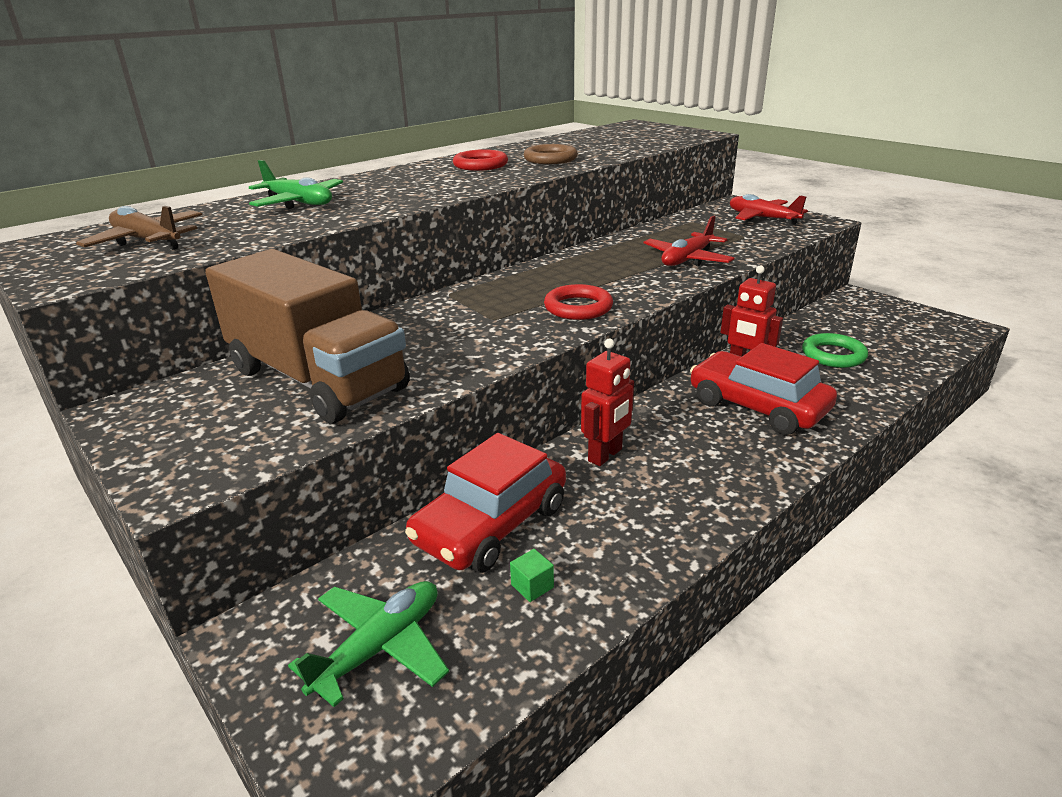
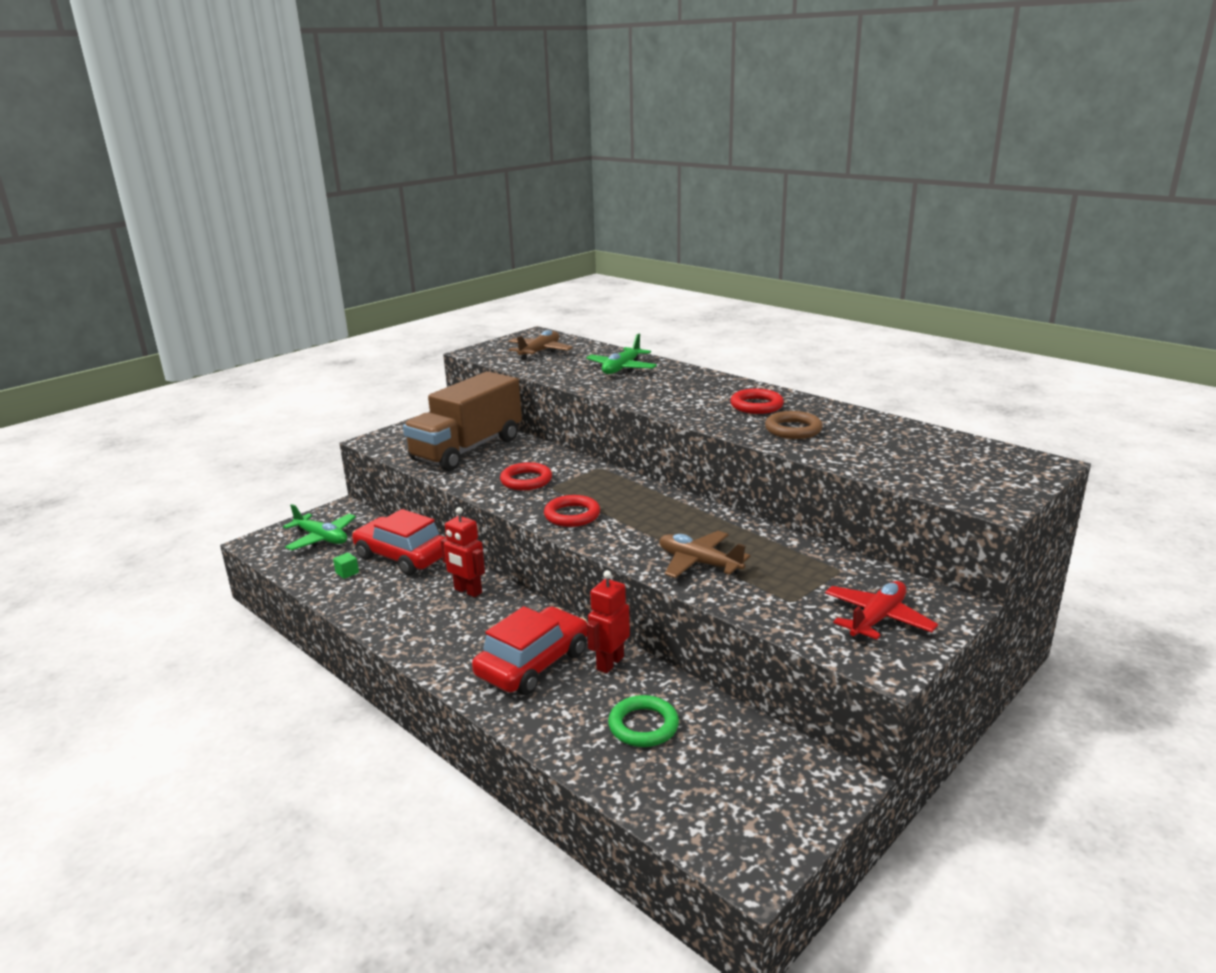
camera: 85 degrees right, 5 degrees down
red plane [643,216,735,266] -> brown plane [659,531,750,578]
none -> red ring [500,462,552,490]

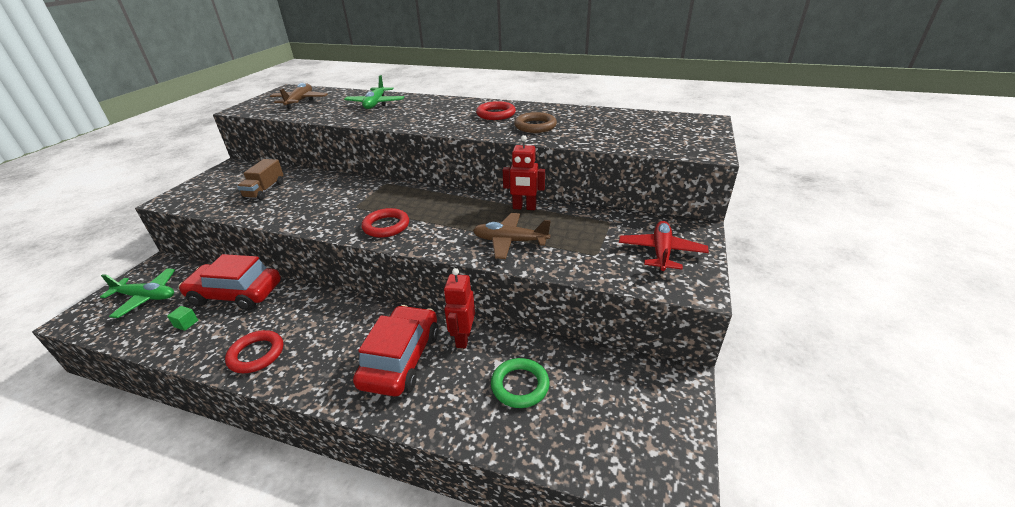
camera: 25 degrees left, 10 degrees up
brown truck [403,371,522,471] -> brown truck [237,159,284,200], size x0.46
red robot [441,507,485,597] -> red robot moved to [503,135,545,210]
red ring [500,462,552,490] -> red ring moved to [225,330,283,373]

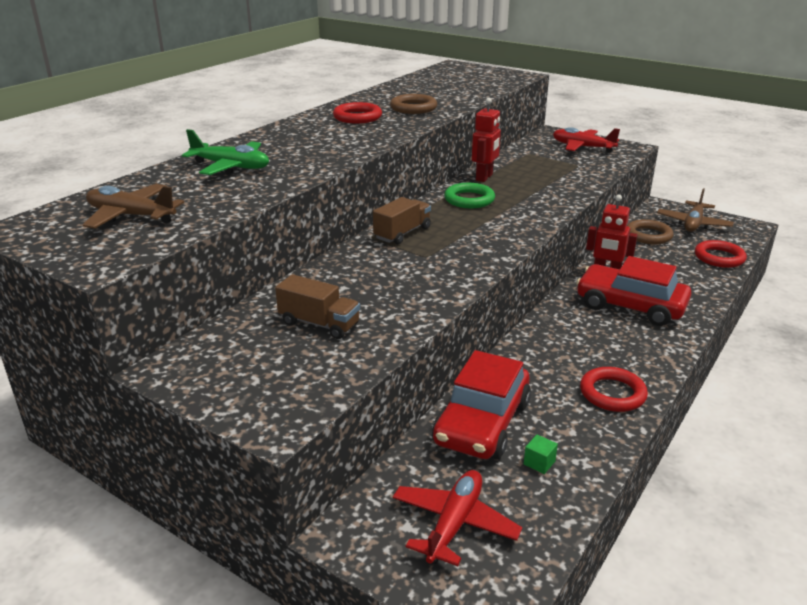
camera: 75 degrees left, 5 degrees down
green plane [100,268,175,318] -> red plane [393,470,522,566]
red ring [362,208,409,238] -> red ring moved to [695,240,747,268]
brown plane [473,213,551,259] -> brown plane moved to [657,189,734,232]
green ring [491,358,550,408] -> green ring moved to [444,183,495,208]
none -> brown truck [373,197,431,244]
none -> brown ring [627,219,673,244]

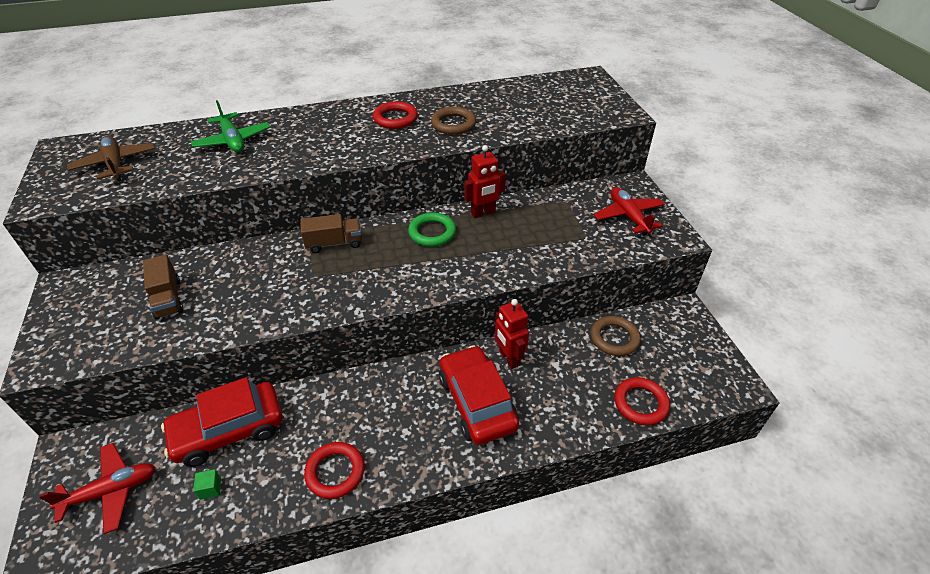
camera: 40 degrees right, 15 degrees up
brown plane [657,189,734,232] -> none

